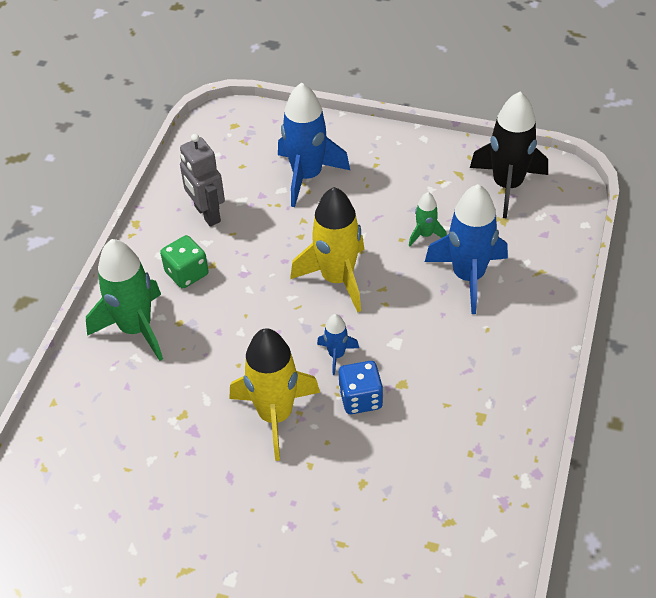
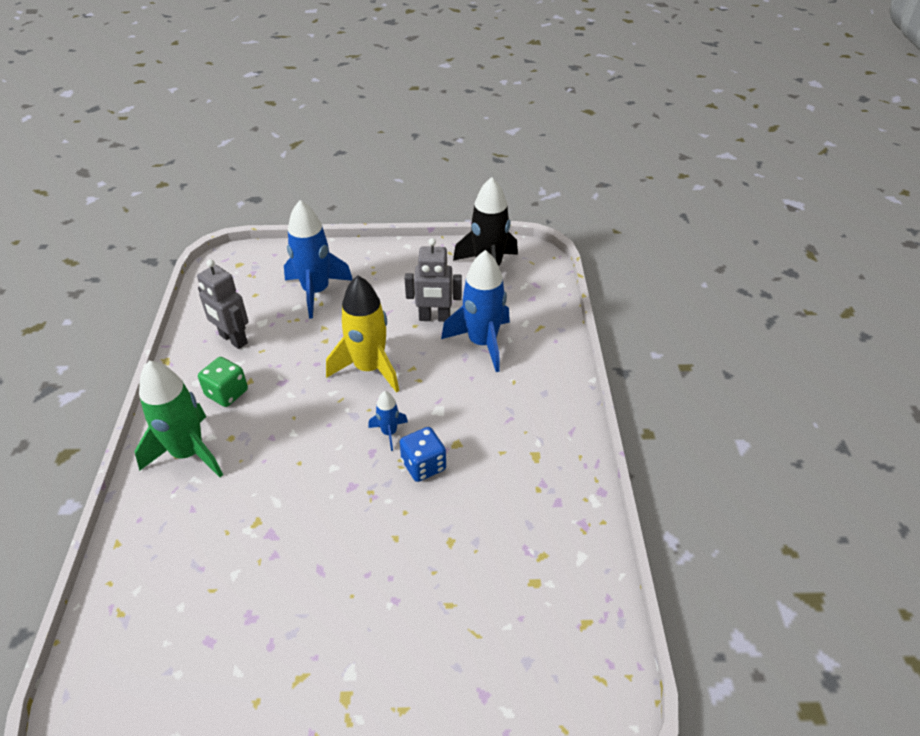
camera: 20 degrees left, 5 degrees down
yellow rocket [229,328,320,461] -> none
green rocket [409,192,447,247] -> grey robot [405,238,462,322]

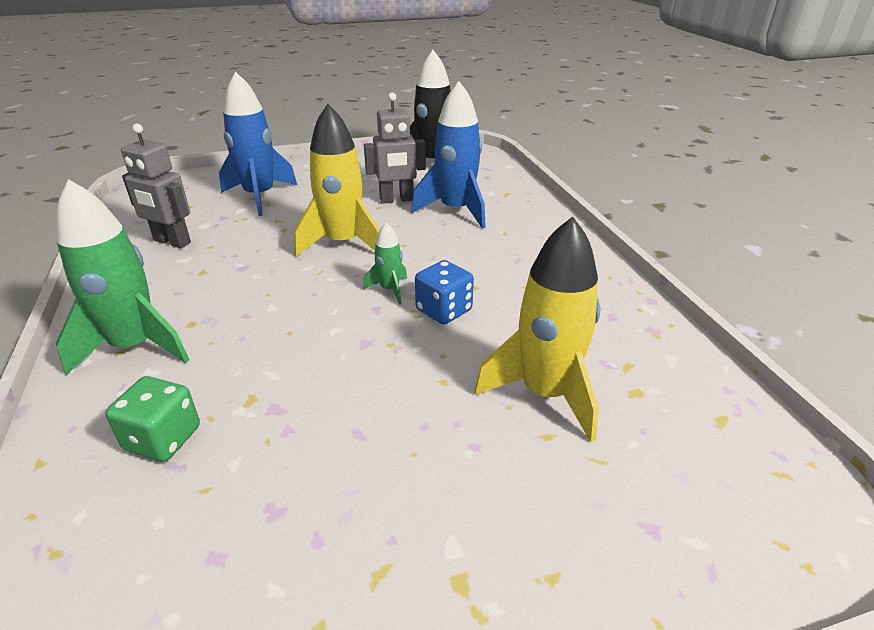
camera: 15 degrees left, 10 degrees down
green dice [198,357,248,407] -> green dice moved to [105,376,200,462]
blue rocket [368,391,408,451] -> green rocket [363,223,407,304]
none -> yellow rocket [475,216,600,442]

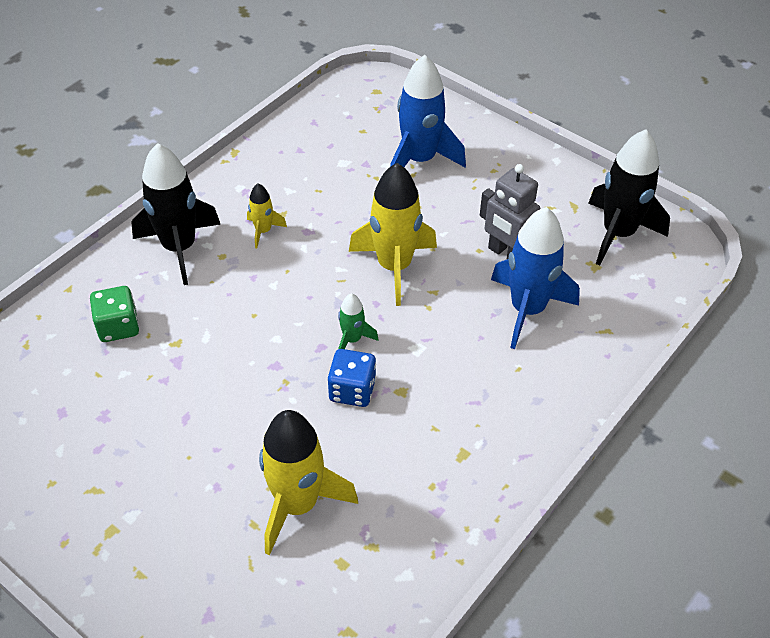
camera: 55 degrees right, 15 degrees up
green rocket [56,179,189,375] -> black rocket [131,143,220,285]
grey robot [121,124,191,248] -> none
none -> yellow rocket [247,183,287,248]

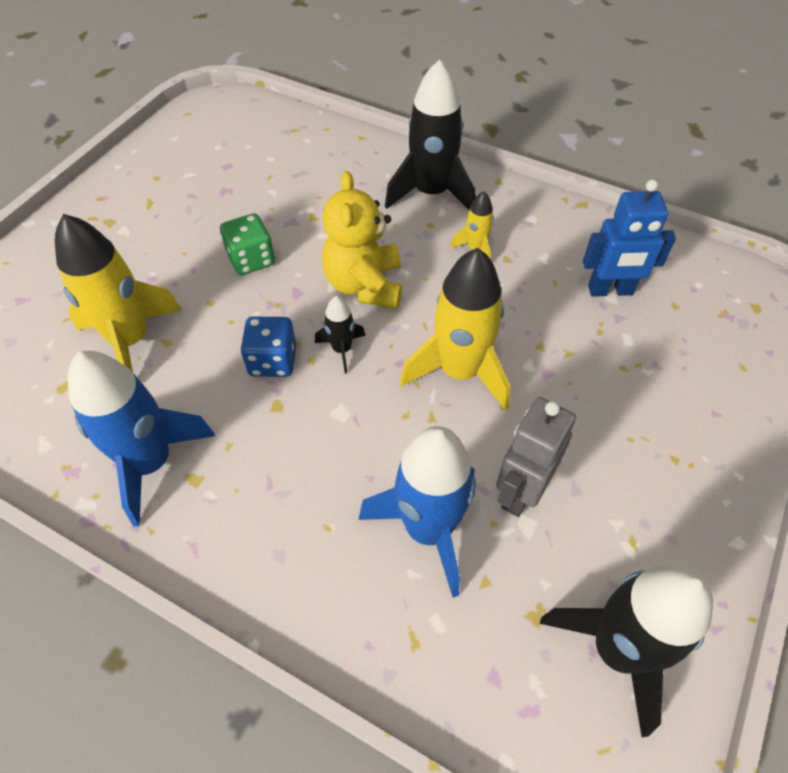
camera: 80 degrees right, 5 degrees up
green dice [90,286,139,342] -> green dice moved to [220,213,275,275]
green rocket [338,293,379,349] -> black rocket [315,296,365,374]
blue rocket [390,55,466,167] -> blue rocket moved to [68,351,215,526]
none -> yellow teddy bear [322,171,402,309]
none -> blue robot [583,180,676,297]

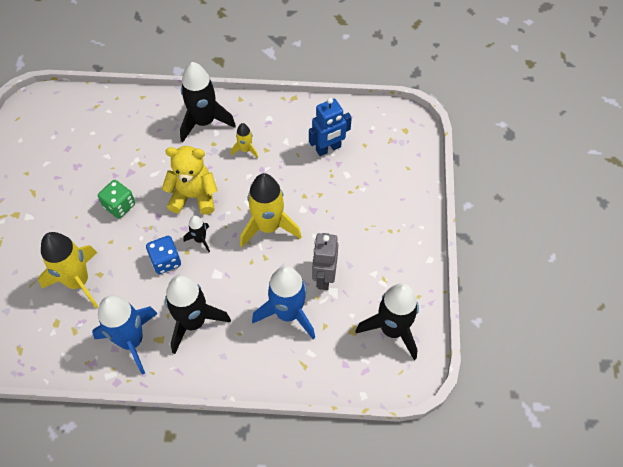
camera: 25 degrees left, 5 degrees up
yellow teddy bear [322,171,402,309] -> yellow teddy bear turned 120 degrees clockwise [162,146,218,215]
none -> black rocket [165,275,231,354]

